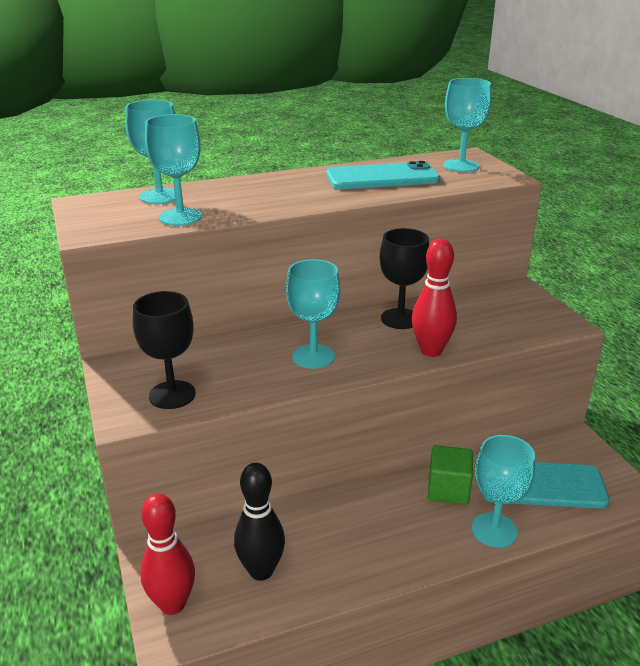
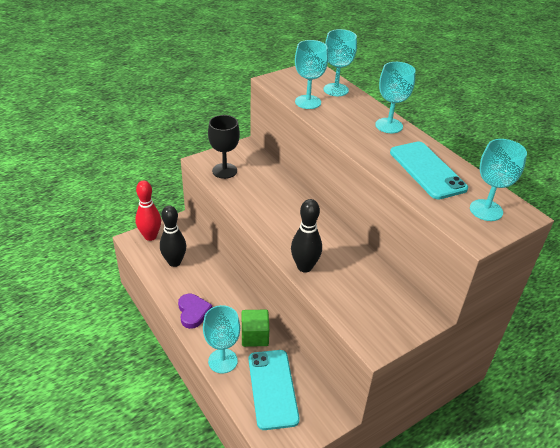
camera: 75 degrees right, 10 degrees up
turquoise goblet [286,259,340,369] -> turquoise goblet moved to [375,62,416,133]
black goblet [380,228,429,329] -> none
red bowling pin [412,239,457,357] -> black bowling pin [291,199,322,273]
none -> purple heart [178,294,212,329]

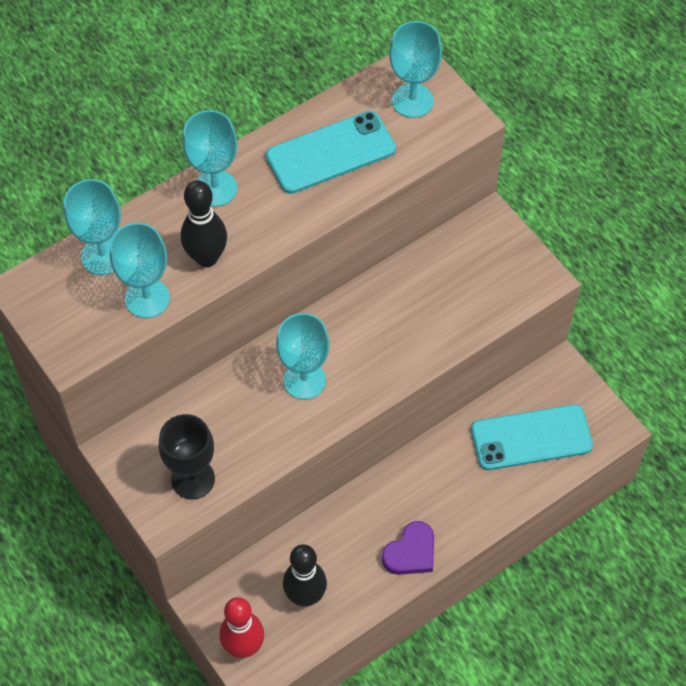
camera: 90 degrees left, 20 degrees up
purple heart [178,294,212,329] -> purple heart turned 150 degrees clockwise [382,521,434,575]
turquoise goblet [203,305,240,373] -> turquoise goblet moved to [276,313,330,399]
green cube [242,310,269,347] -> none
black bowling pin [291,199,322,273] -> black bowling pin moved to [181,180,227,267]

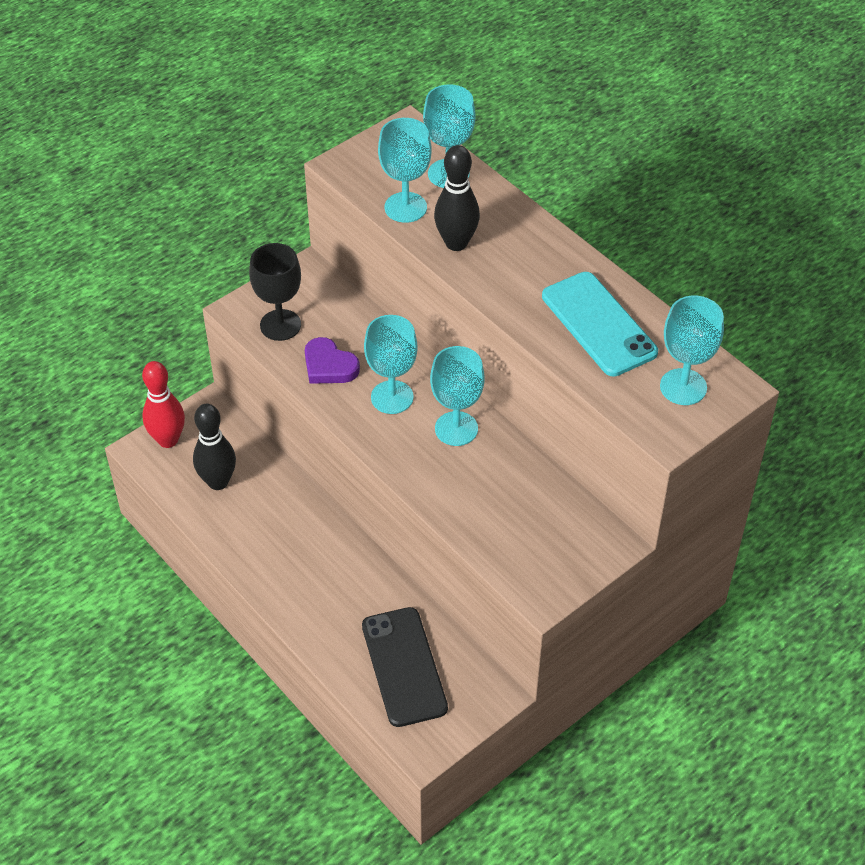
camera: 85 degrees right, 10 degrees down
turquoise goblet [183,110,237,207] -> turquoise goblet moved to [430,346,484,446]
purple heart [382,521,434,575] -> purple heart moved to [305,337,360,384]
turquoise phone [471,404,593,470] -> black phone [362,607,448,727]

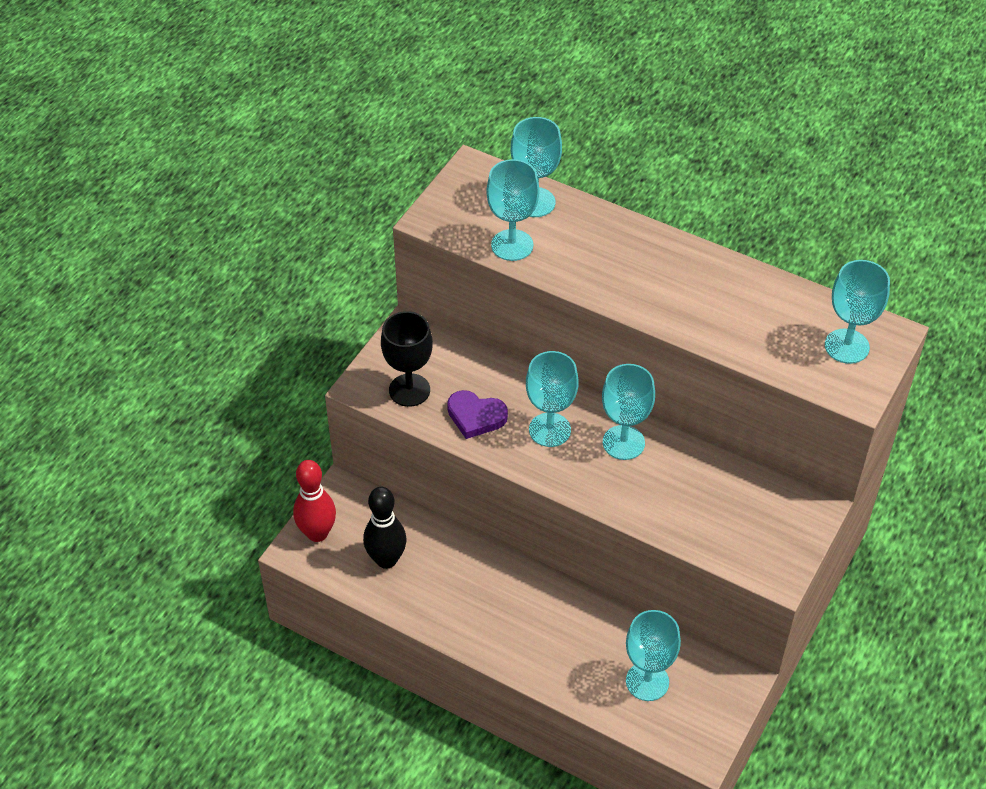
camera: 20 degrees left, 0 degrees up
black phone [362,607,448,727] -> turquoise goblet [626,610,681,701]
black bowling pin [434,145,480,251] -> none
turquoise phone [542,272,658,377] -> none

